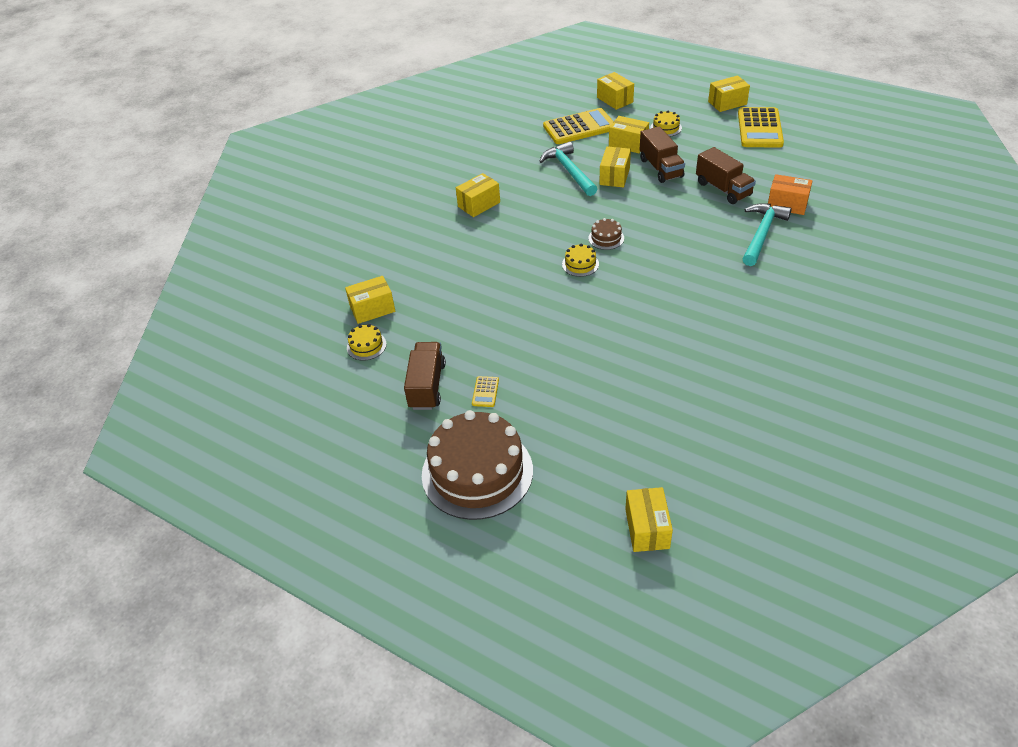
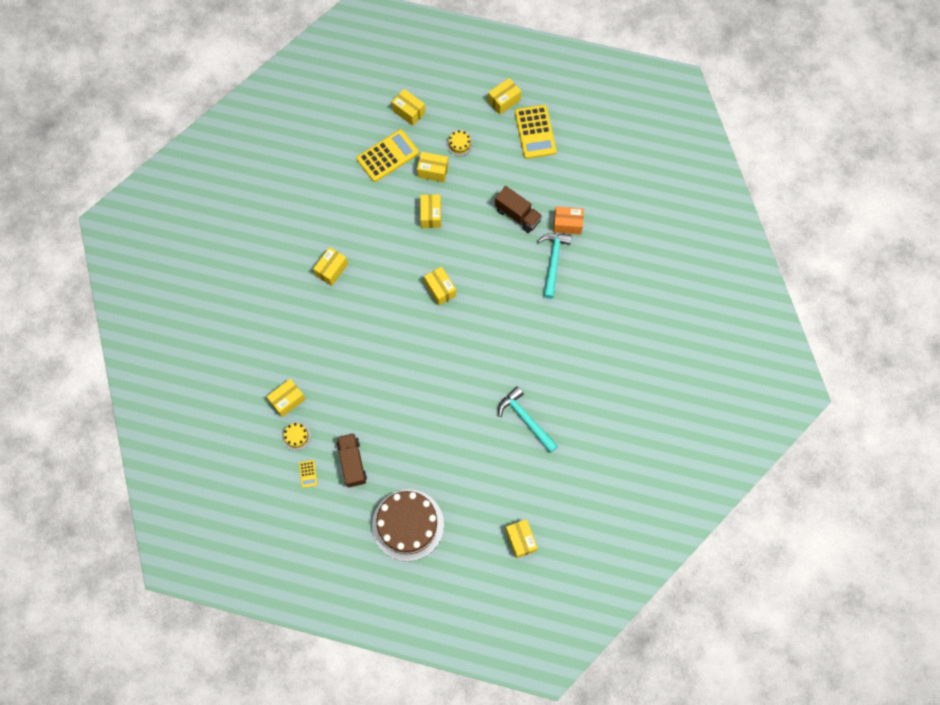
camera: 20 degrees left, 25 degrees up
yellow calculator [472,376,499,407] -> yellow calculator moved to [299,460,317,488]
turquoise hammer [539,141,597,196] -> turquoise hammer moved to [498,386,558,453]
yellow cake [562,244,599,277] -> none
brown cake [588,218,624,250] -> yellow box [424,266,456,305]
brown truck [640,126,685,183] -> none

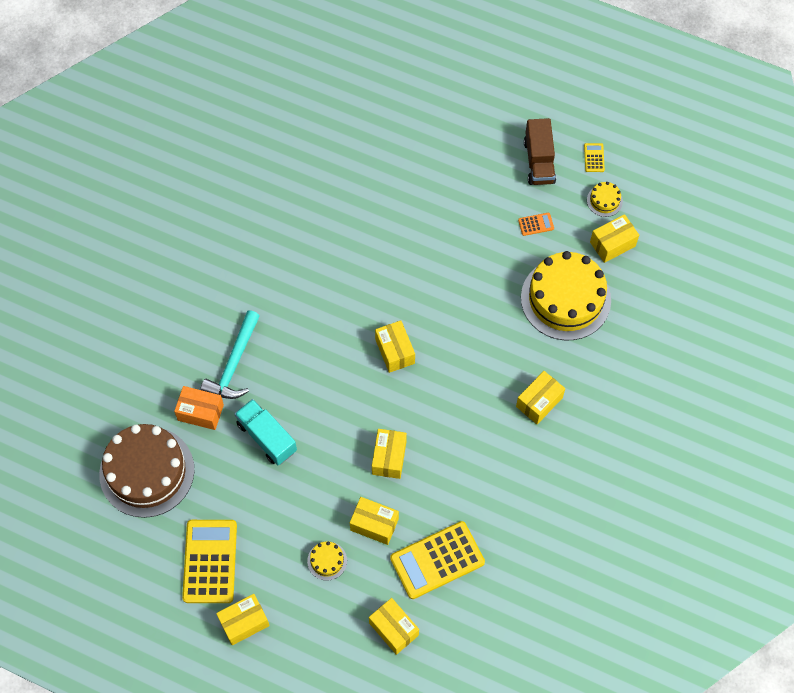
camera: 170 degrees left, 5 degrees down
brown cake [372,489,444,561] -> brown cake moved to [99,424,194,518]
brown truck [495,186,542,233] -> turquoise truck [235,399,297,466]
turquoise hammer [498,386,558,453] -> none
yellow box [506,519,538,558] -> none
none -> orange calculator [518,213,554,236]
none -> yellow cake [521,251,611,340]

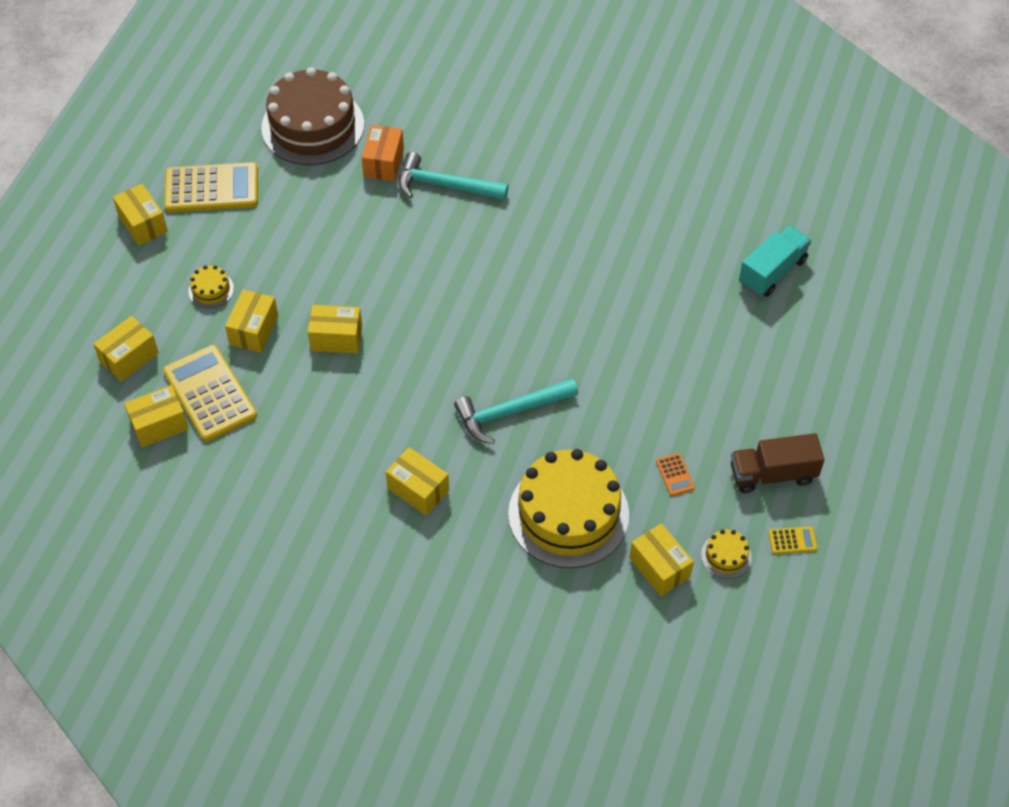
camera: 85 degrees right, 10 degrees down
turquoise truck [235,399,297,466] -> turquoise truck moved to [739,226,811,297]
yellow box [375,320,415,373] -> yellow box moved to [124,385,189,447]
none -> turquoise hammer [454,378,578,444]

